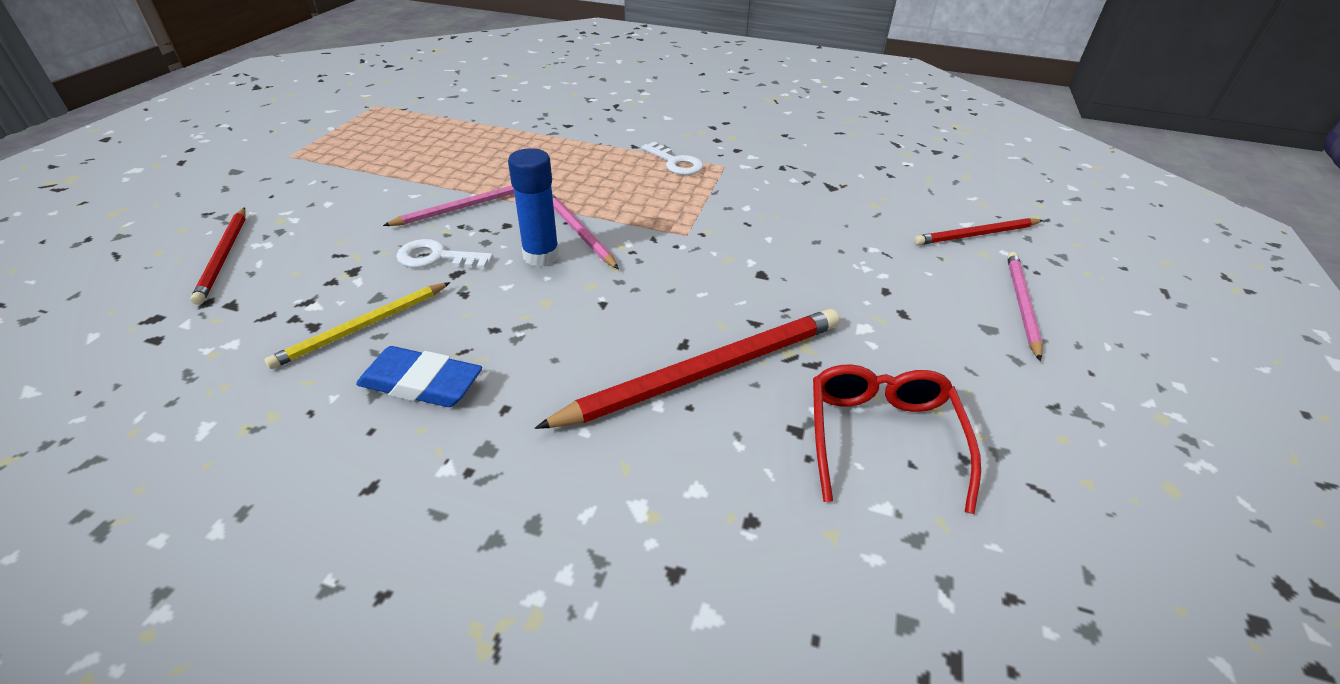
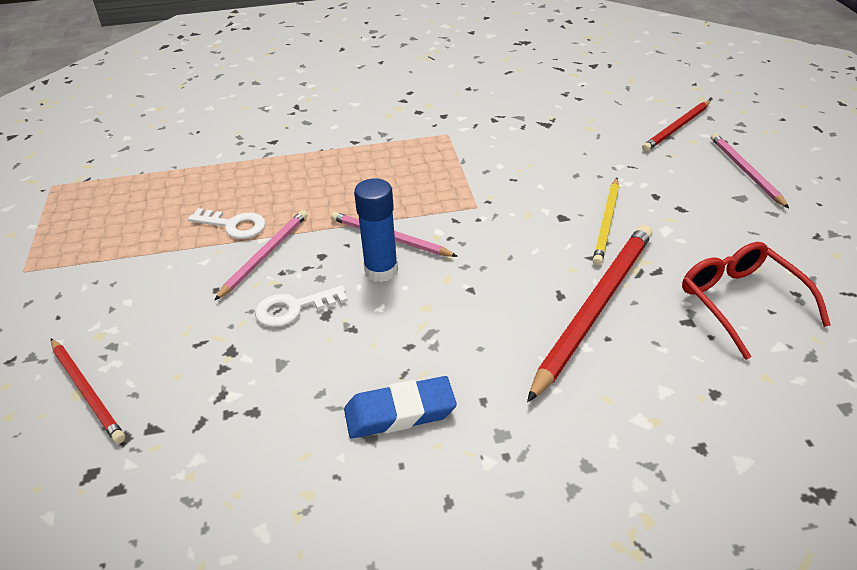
camera: 25 degrees left, 0 degrees up
yellow pencil [265,282,450,369] -> yellow pencil moved to [593,178,619,265]
white key [642,142,703,175] -> white key moved to [188,208,266,239]

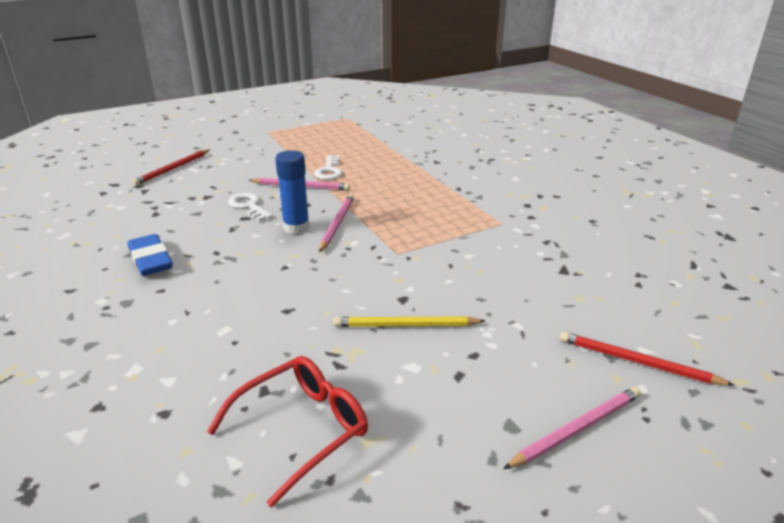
camera: 70 degrees right, 10 degrees down
red pencil [527,225,653,402] -> none

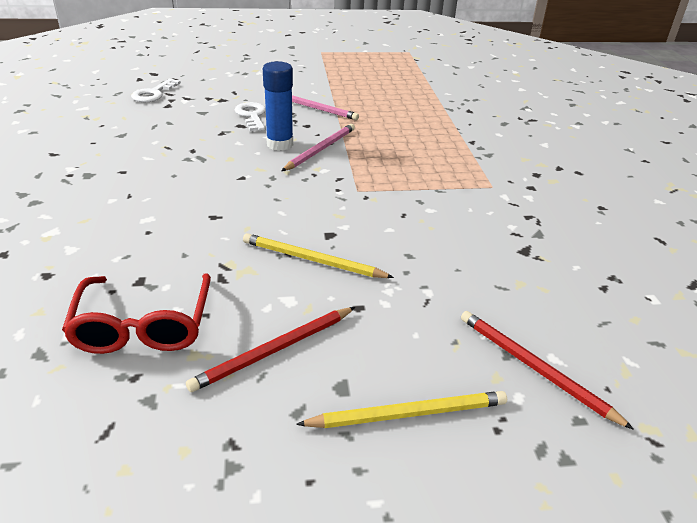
camera: 20 degrees right, 5 degrees up
blue eraser [127,234,173,276] -> none
red pencil [132,149,210,186] -> red pencil moved to [186,307,355,392]
red glasses [207,356,368,508] -> red glasses turned 105 degrees clockwise [62,274,211,354]
white key [314,155,343,180] -> white key moved to [131,78,181,102]
pink pencil [503,387,641,469] -> yellow pencil [296,391,507,428]

